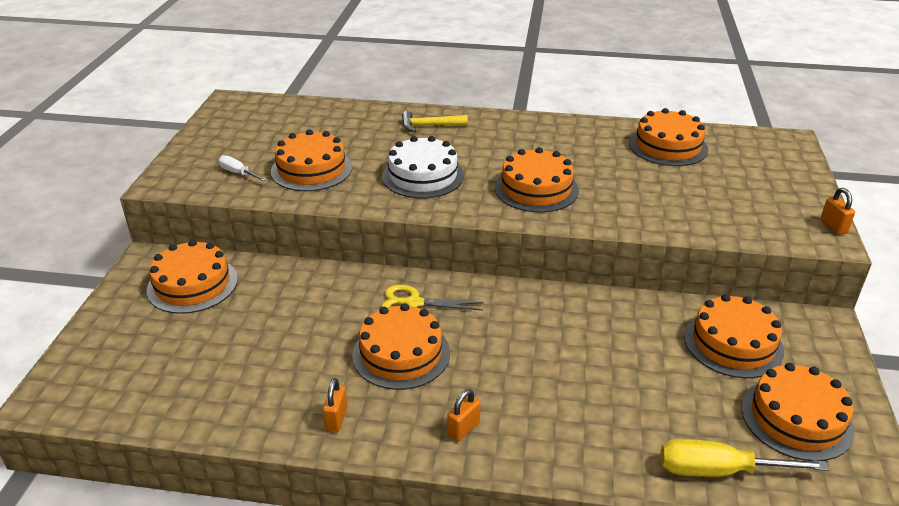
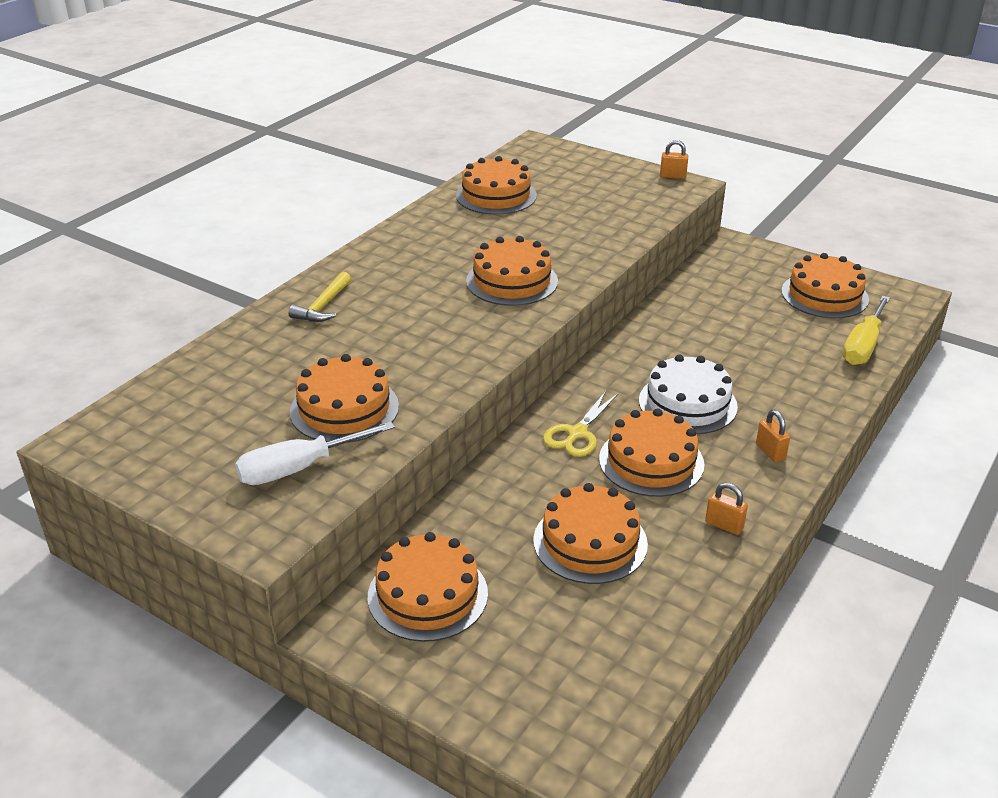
camera: 65 degrees left, 0 degrees up
white screwdriver [218,155,267,181] -> white screwdriver [235,421,395,485], size x1.78
white cake [382,136,464,198] -> white cake moved to [639,354,738,434]
orange cake [684,294,784,378] -> orange cake moved to [533,483,648,584]

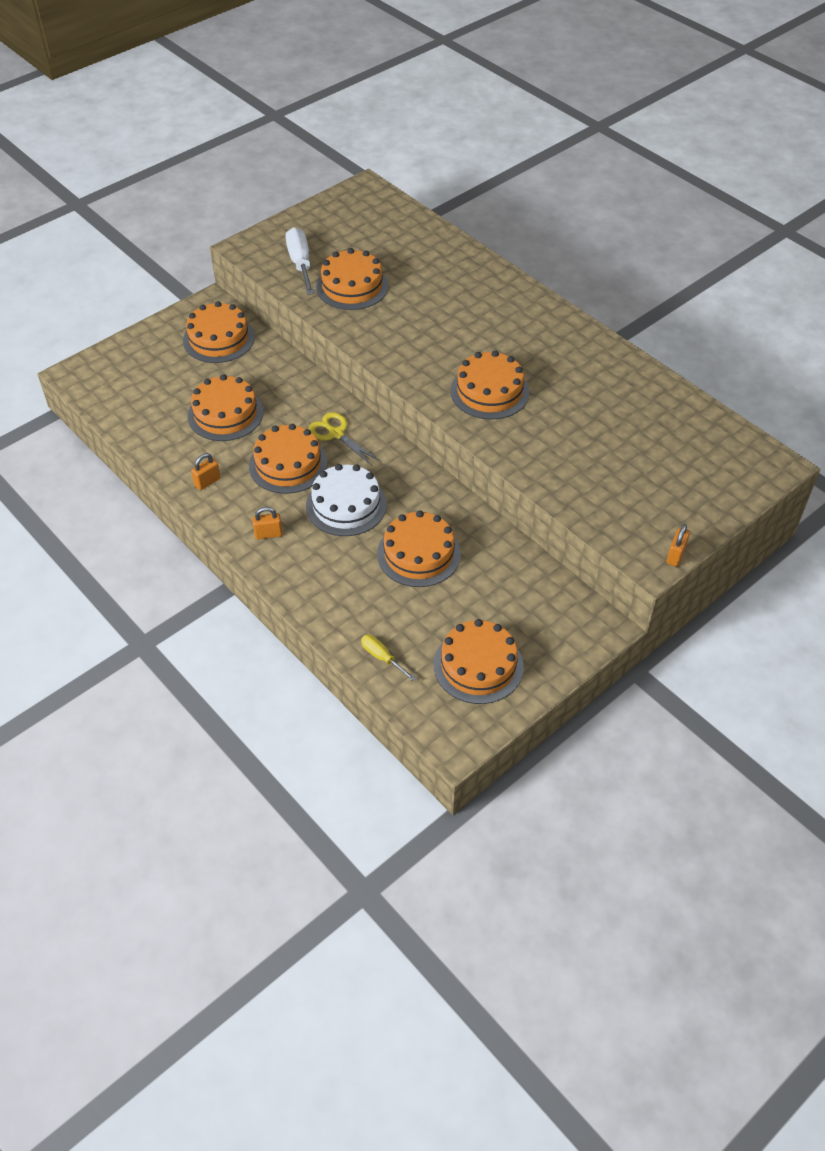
camera: 105 degrees right, 15 degrees up
yellow hammer [289,272,351,322] -> none
orange cake [456,156,537,215] -> orange cake moved to [377,510,461,587]
yellow screwdriver [843,296,890,365] -> yellow screwdriver [361,635,416,681], size x0.56

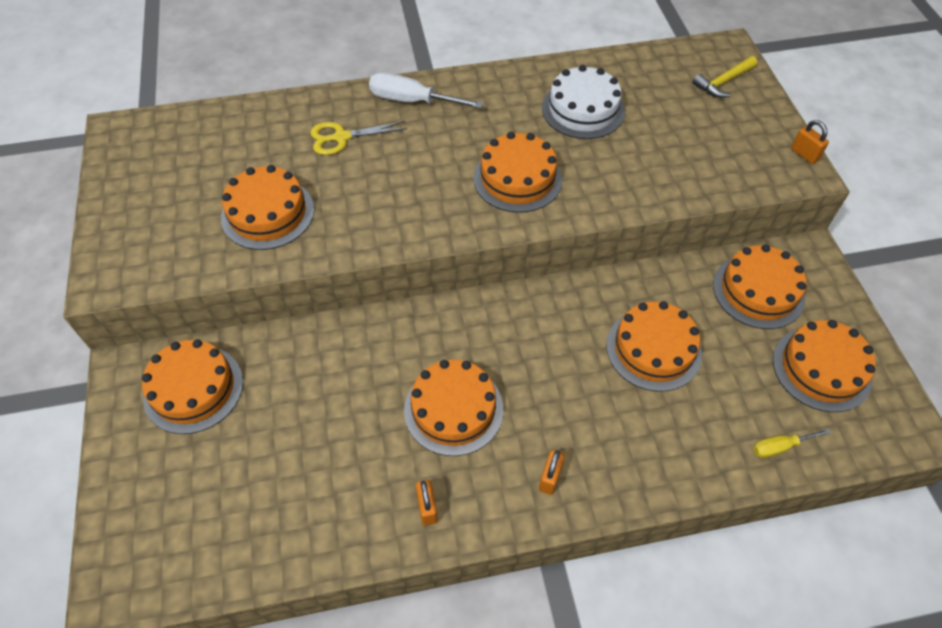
camera: 60 degrees left, 5 degrees up
orange cake [188,374,264,441] -> orange cake moved to [713,244,807,329]
white screwdriver [286,227,314,295] -> white screwdriver moved to [369,72,483,109]
white cake [306,464,387,536] -> white cake moved to [542,65,625,139]
yellow scissors [309,412,380,466] -> yellow scissors moved to [310,121,407,155]
none -> yellow hammer [693,56,757,98]

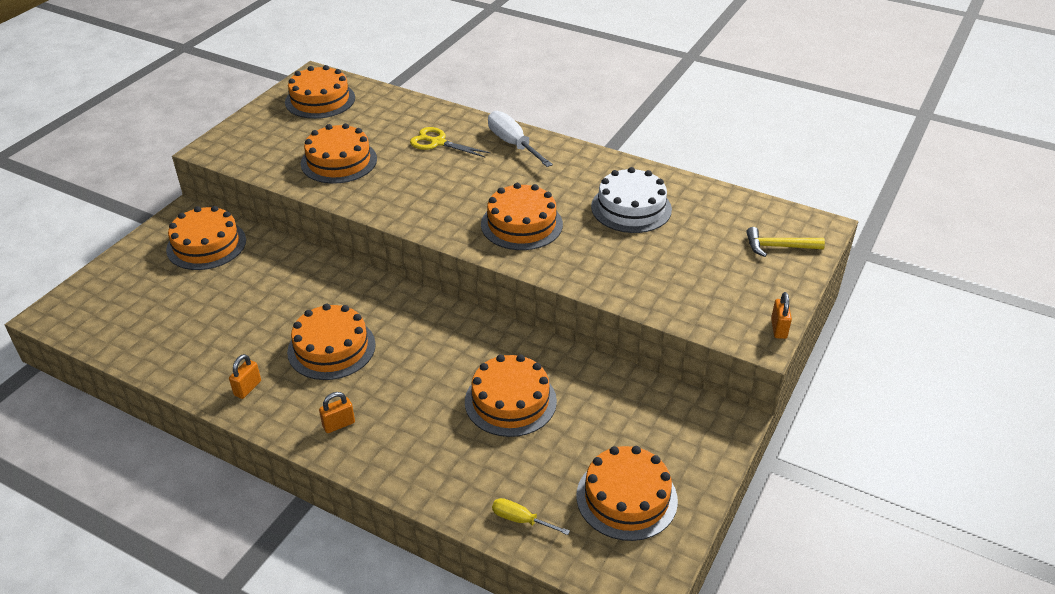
camera: 40 degrees right, 15 degrees down
orange cake [713,244,807,329] -> orange cake moved to [285,65,355,119]

